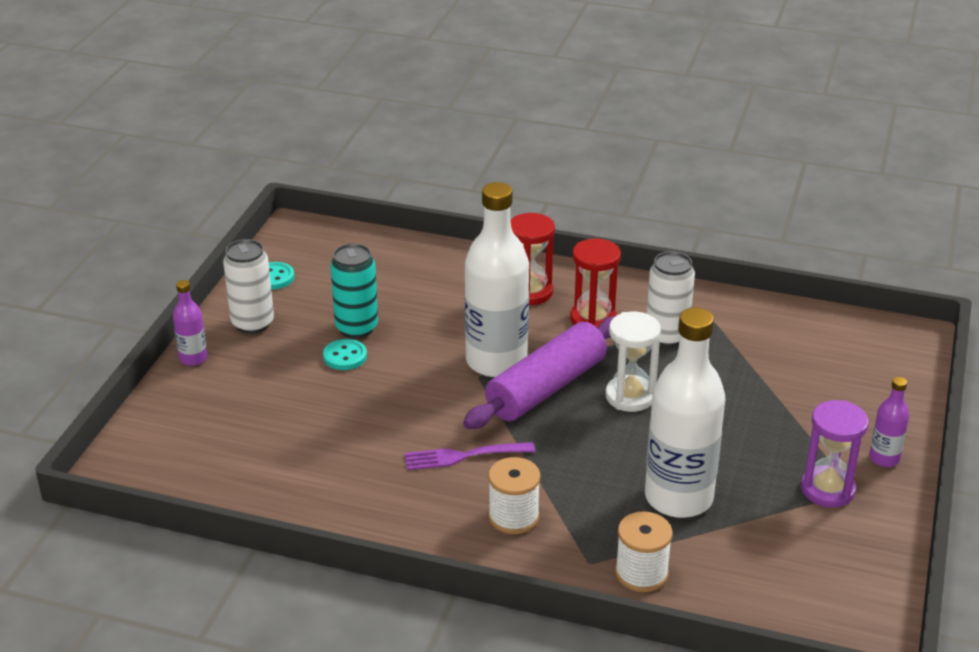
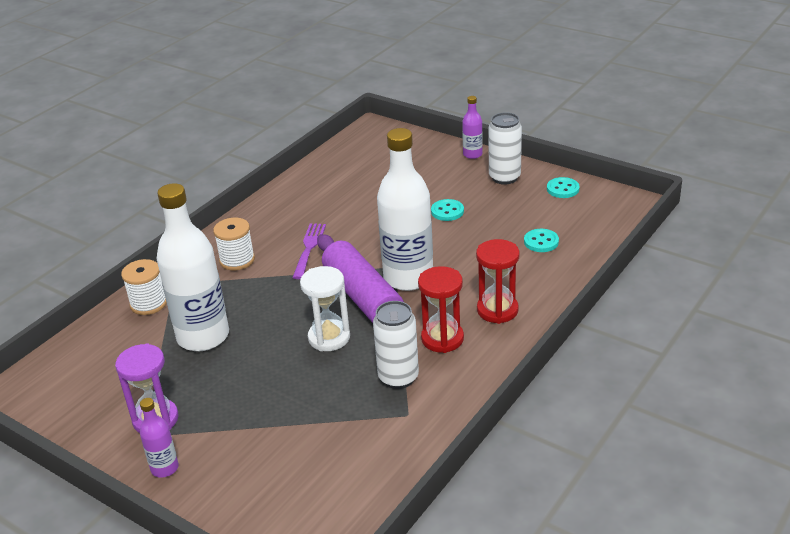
camera: 110 degrees right, 0 degrees up
turquoise can [330,243,378,339] -> none
none -> turquoise button [524,229,559,252]

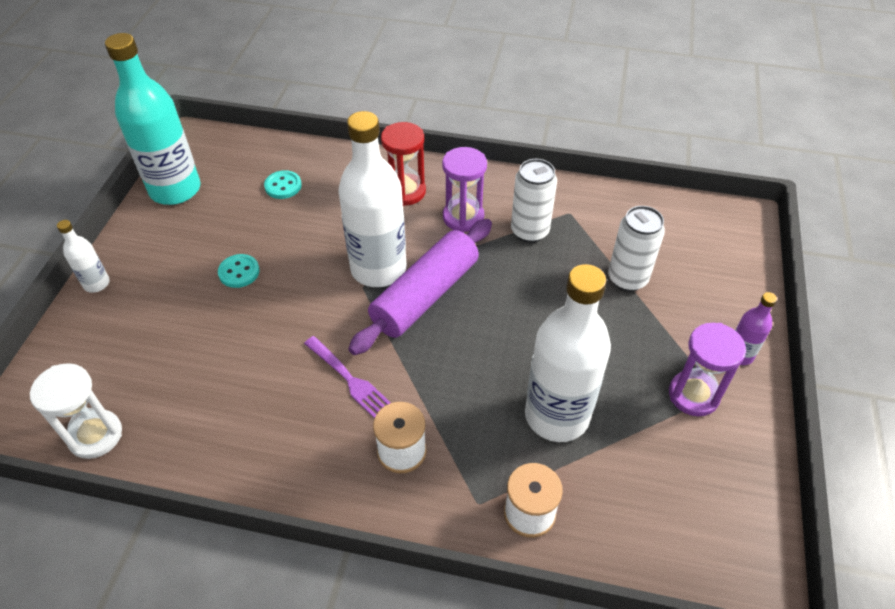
camera: 115 degrees left, 15 degrees up
purple fork [292,223,326,279] -> purple fork turned 120 degrees counterclockwise [304,336,391,419]
white hourglass [300,266,350,351] -> white hourglass moved to [30,363,122,459]
red hourglass [418,266,464,353] -> purple hourglass [442,147,487,232]
purple bottle [462,96,483,159] -> white bottle [57,220,110,293]
white can [489,113,522,185] -> white can moved to [608,206,665,292]
turquoise button [547,177,579,198] -> turquoise bottle [105,33,201,205]

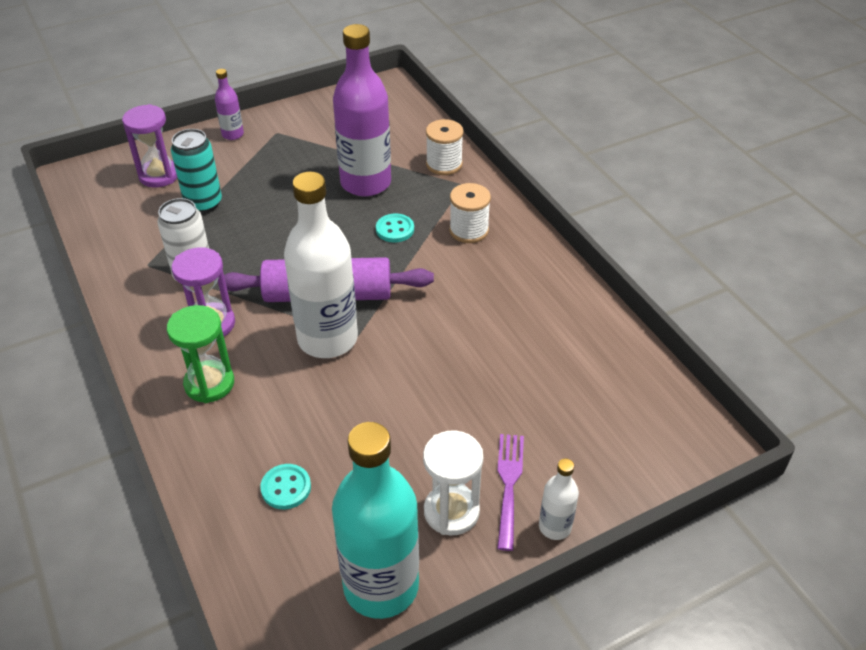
camera: 130 degrees left, 5 degrees down
white hourglass [30,363,122,459] -> white hourglass moved to [423,430,483,535]
turquoise button [218,254,260,288] -> turquoise button moved to [376,213,414,243]
purple fork [304,336,391,419] -> purple fork moved to [497,434,524,551]
red hourglass [381,122,426,206] -> green hourglass [167,305,234,403]
white bottle [525,264,611,442] -> purple bottle [333,24,391,197]
white can [608,206,665,292] -> turquoise can [171,129,222,213]
purple hourglass [669,323,746,416] -> purple hourglass moved to [122,104,177,188]

